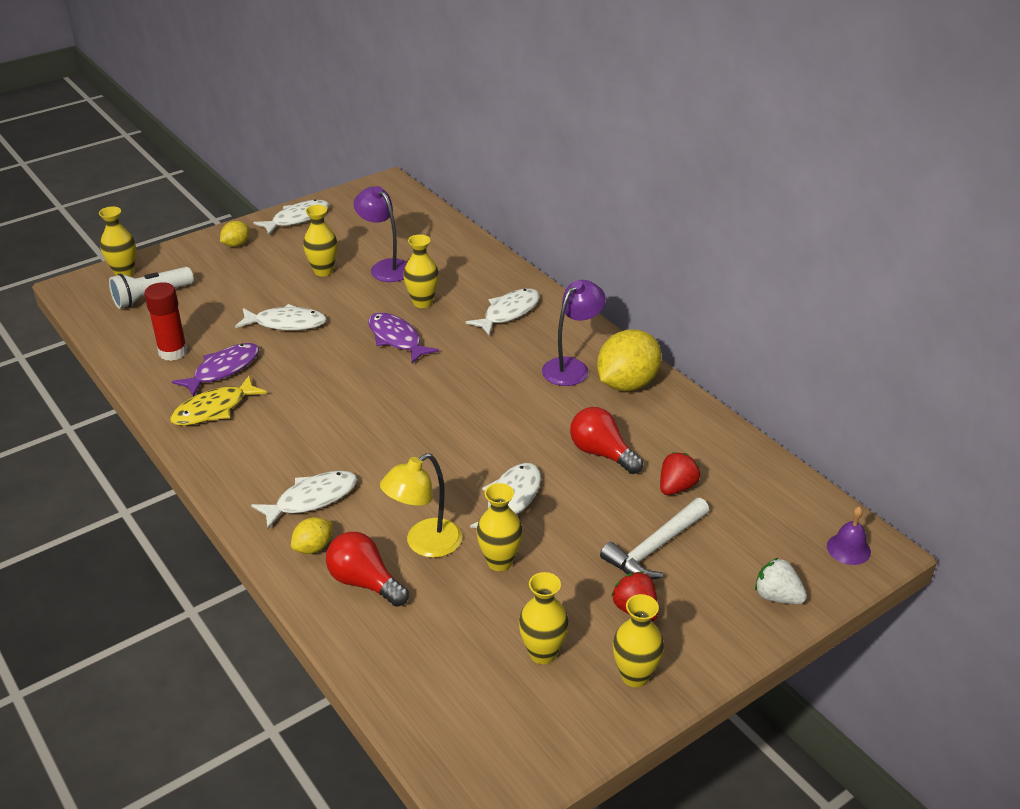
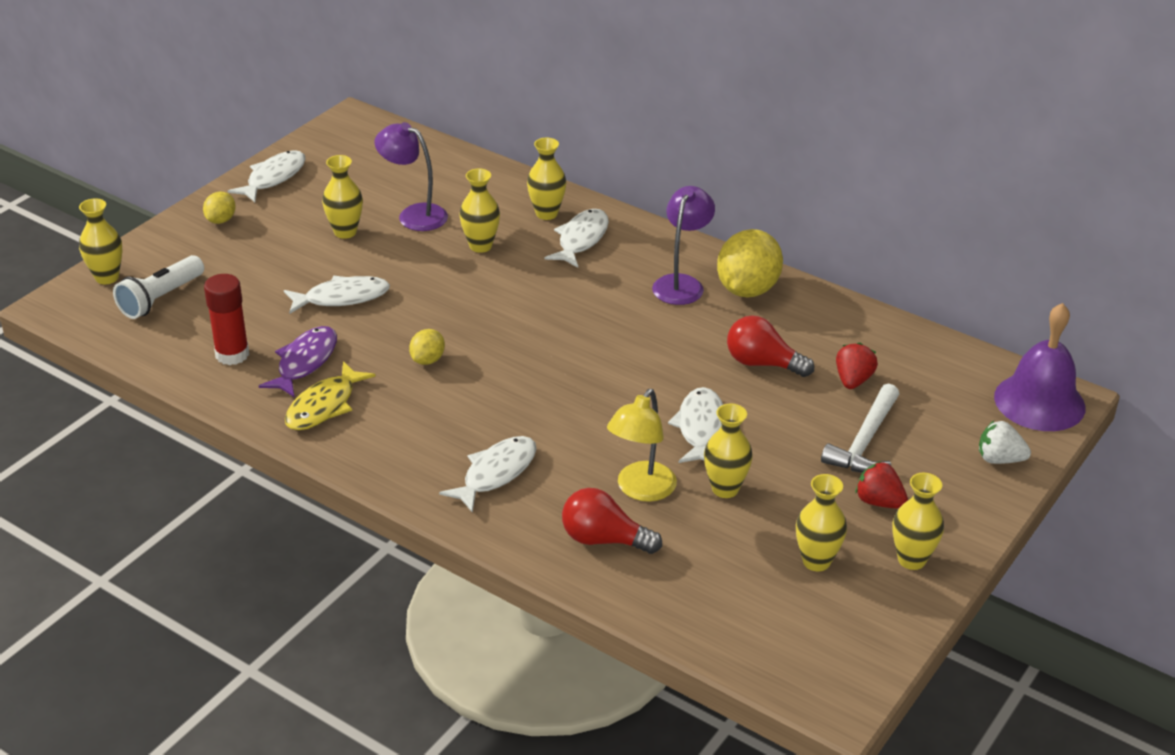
camera: 20 degrees left, 0 degrees up
yellow lemon [291,517,332,554] -> yellow lemon moved to [409,329,445,365]
purple fish [368,312,439,363] -> none
purple bell [827,506,871,565] -> purple bell [994,303,1086,431], size x2.08
none -> yellow vase [527,138,567,220]

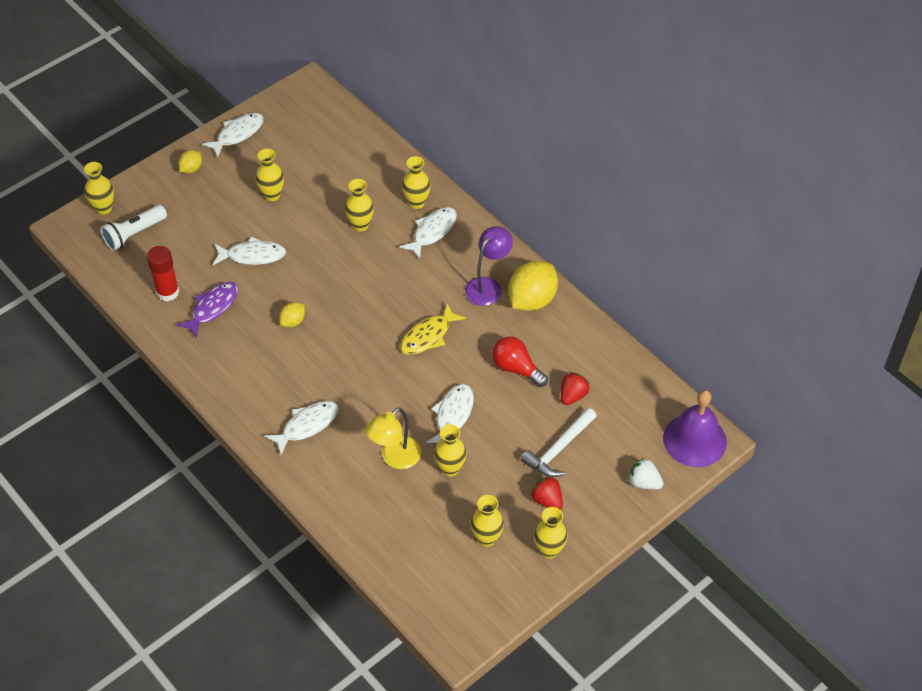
camera: 15 degrees right, 15 degrees up
yellow fish [285,361,376,430] -> yellow fish moved to [400,304,466,355]
purple lamp [374,122,448,231] -> none
red light bulb [562,488,662,554] -> none

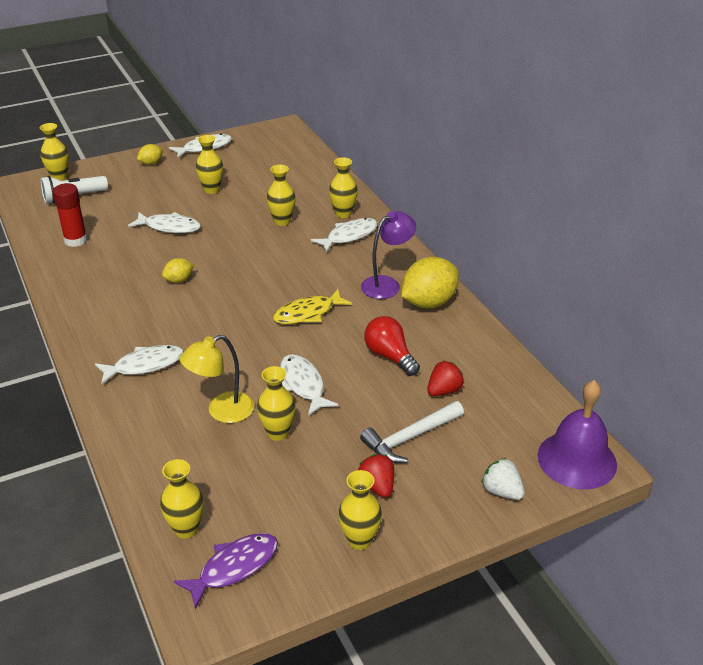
camera: 15 degrees right, 15 degrees down
purple fish [176,282,238,338] -> purple fish moved to [174,533,278,609]
white fish [426,384,474,443] -> white fish turned 60 degrees counterclockwise [280,354,338,416]
yellow vase [471,495,504,547] -> yellow vase moved to [160,459,204,539]

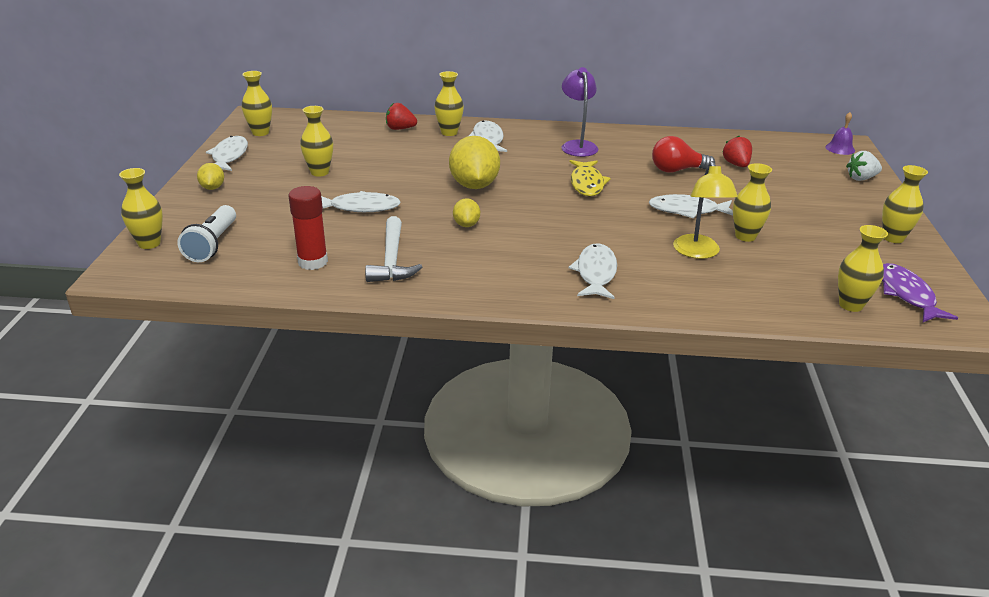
camera: 60 degrees left, 5 degrees down
white fish [128,212,201,233] -> white fish turned 45 degrees clockwise [321,191,401,212]
yellow vase [267,165,296,226] -> yellow vase moved to [242,71,272,136]
red strawberry [358,454,394,498] -> red strawberry moved to [386,103,417,130]
white hammer [360,401,464,463] -> white hammer moved to [365,216,422,282]
yellow lemon [401,257,459,308] -> yellow lemon moved to [449,136,500,189]
purple bell [538,380,617,490] -> purple bell [825,112,855,155], size x0.48

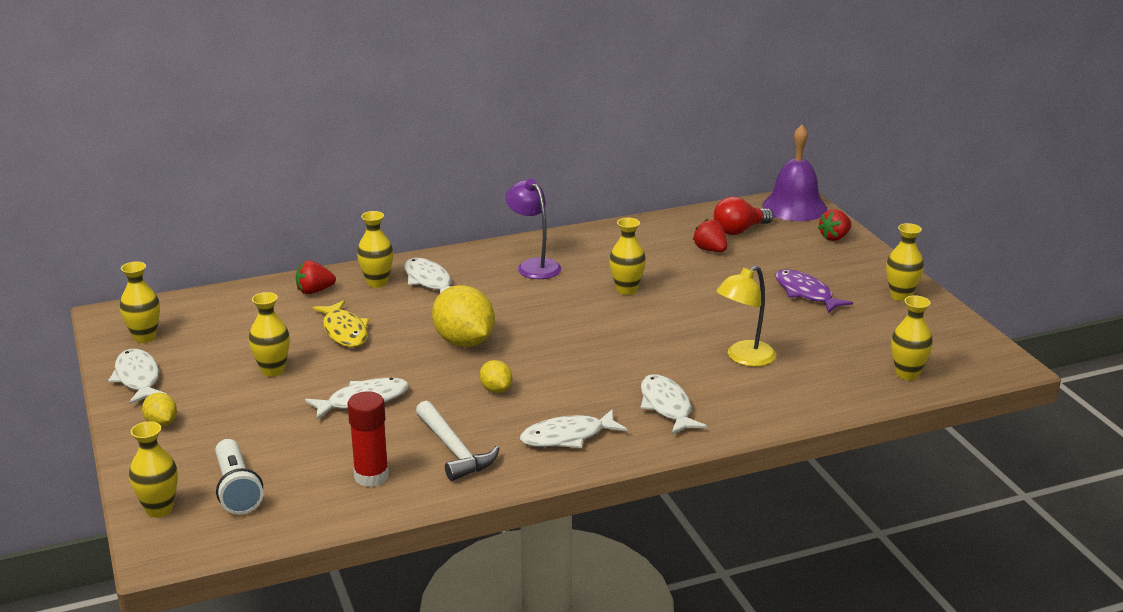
camera: 25 degrees left, 5 degrees down
yellow fish [570,160,611,196] -> yellow fish moved to [313,300,369,347]
white fish [648,194,733,219] -> white fish moved to [520,409,627,448]
red light bulb [652,136,715,173] -> red light bulb moved to [714,197,773,235]
yellow lamp [673,161,738,259] -> yellow lamp turned 75 degrees clockwise [716,265,776,367]
yellow vase [733,163,772,242] -> yellow vase moved to [609,218,646,295]
purple bell [825,112,855,155] -> purple bell [762,125,827,221], size x2.08
white strawberry [846,151,882,181] -> red strawberry [818,209,852,241]
purple fish [882,263,958,322] -> purple fish moved to [775,269,853,314]

